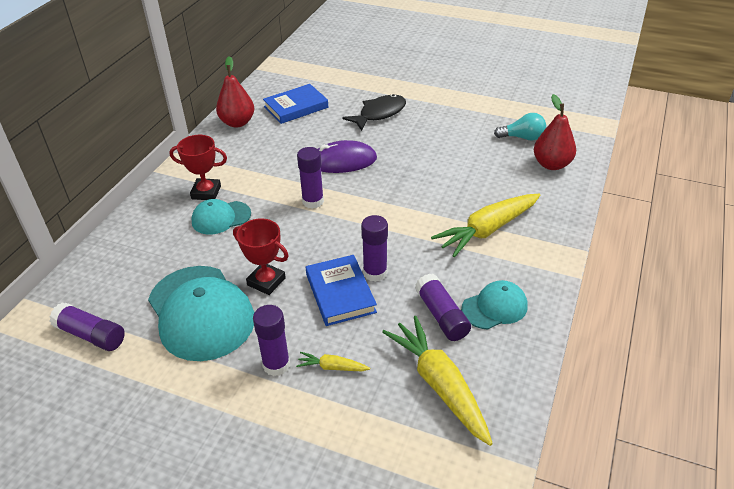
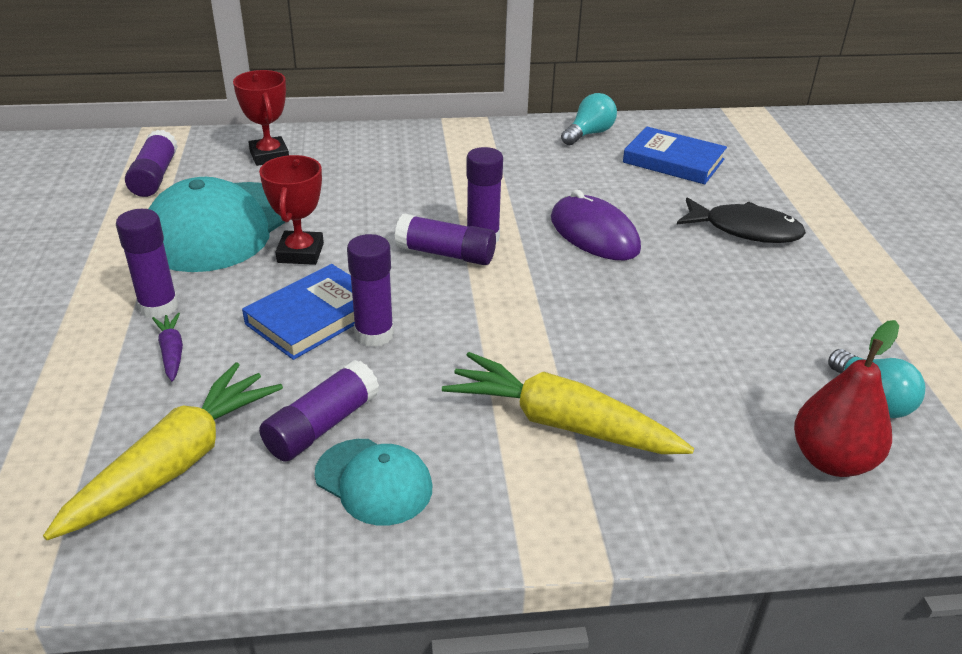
camera: 60 degrees right, 5 degrees down
red trophy [169,135,227,200] -> red trophy moved to [233,70,289,166]
turquoise cap [191,199,251,235] -> none
red pear [216,56,254,128] -> turquoise light bulb [561,93,617,146]
yellow carrot [296,352,370,371] -> purple carrot [152,313,183,381]
none -> purple glue stick [395,214,496,265]

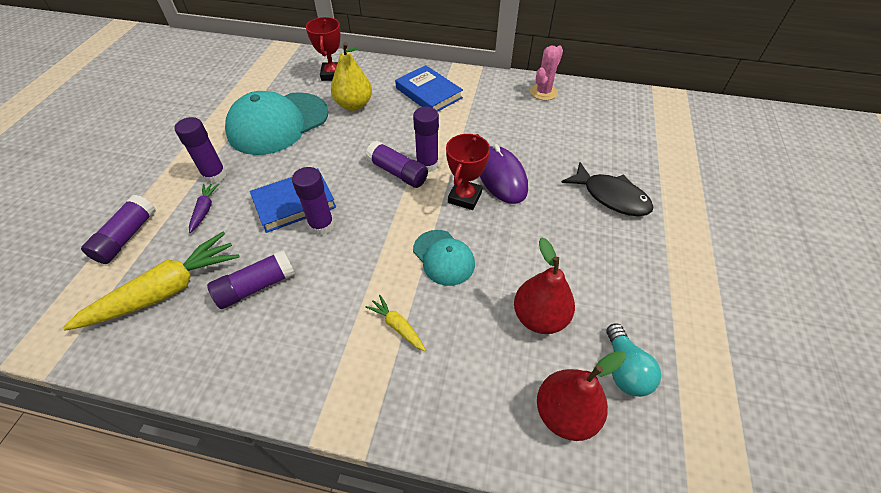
camera: 20 degrees right, 15 degrees up
purple glue stick [125,129,178,197] -> purple glue stick moved to [81,195,156,264]
red trophy [259,155,324,265] -> red trophy moved to [446,134,490,210]
turquoise cap [314,439,432,526] -> turquoise cap moved to [413,230,475,286]
yellow carrot [442,352,694,454] -> yellow carrot [366,295,426,351], size x0.46
turquoise light bulb [561,93,617,146] -> pink cactus [530,46,563,100]
blue book [623,127,727,184] -> blue book moved to [395,65,463,112]
none -> yellow pear [331,42,372,111]
none -> red pear [514,237,575,334]

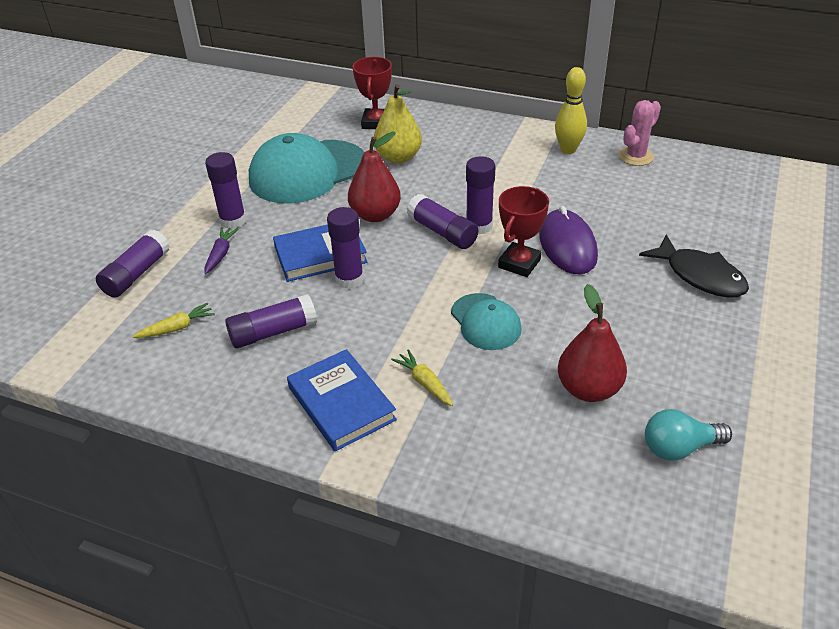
camera: 10 degrees right, 10 degrees down
yellow carrot [63,232,239,331] -> yellow carrot [133,303,215,338], size x0.46
blue book [395,65,463,112] -> blue book moved to [287,349,397,451]
red pear [537,351,625,441] -> red pear moved to [348,132,401,222]
turquoise light bulb [606,324,661,397] -> turquoise light bulb turned 75 degrees clockwise [645,409,732,461]
none -> yellow bowling pin [555,67,587,154]

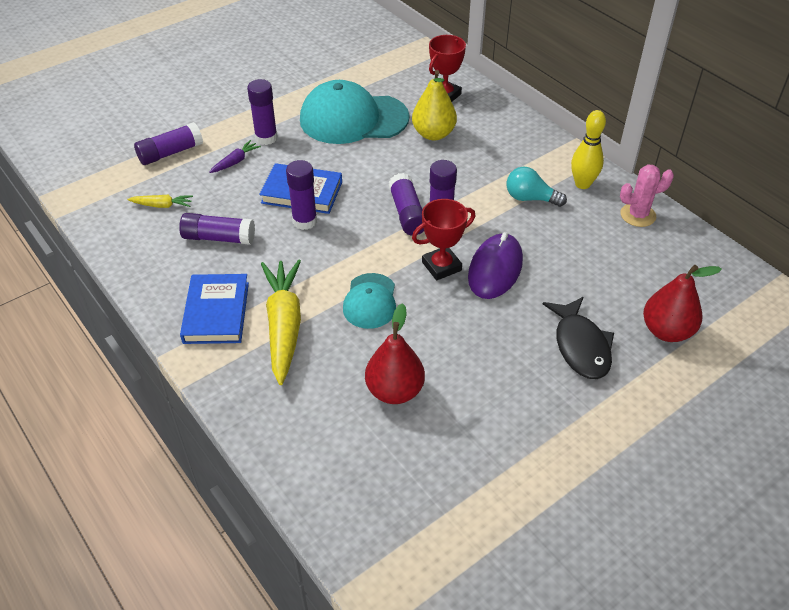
camera: 30 degrees right, 5 degrees up
red pear [348,132,401,222] -> red pear moved to [643,265,722,342]
yellow carrot [391,349,453,406] -> yellow carrot [261,259,301,385], size x2.18
turquoise light bulb [645,409,732,461] -> turquoise light bulb moved to [507,167,567,207]

